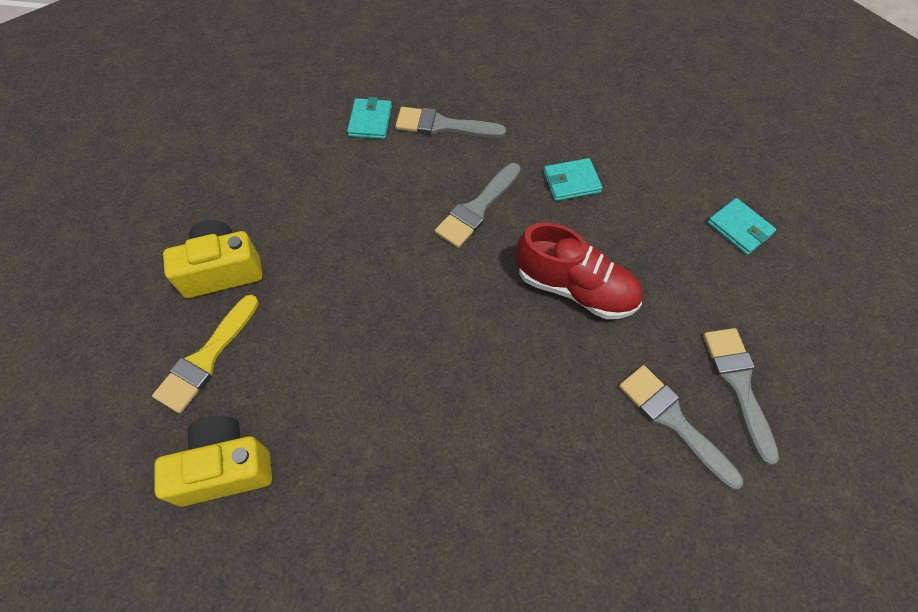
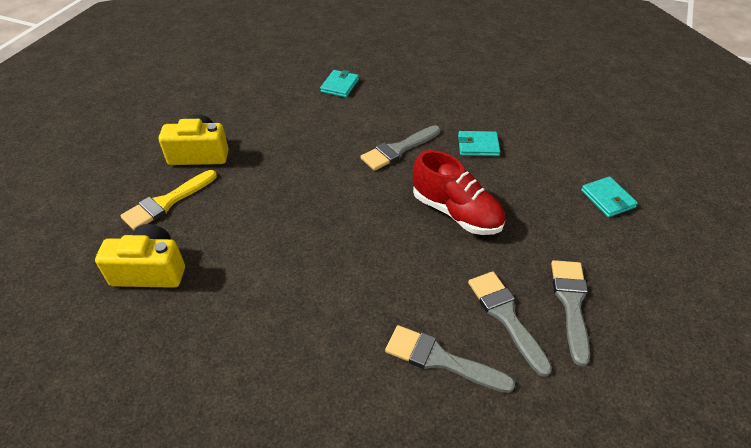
camera: 15 degrees right, 15 degrees down
grey brush [395,107,506,138] -> grey brush moved to [385,325,515,393]

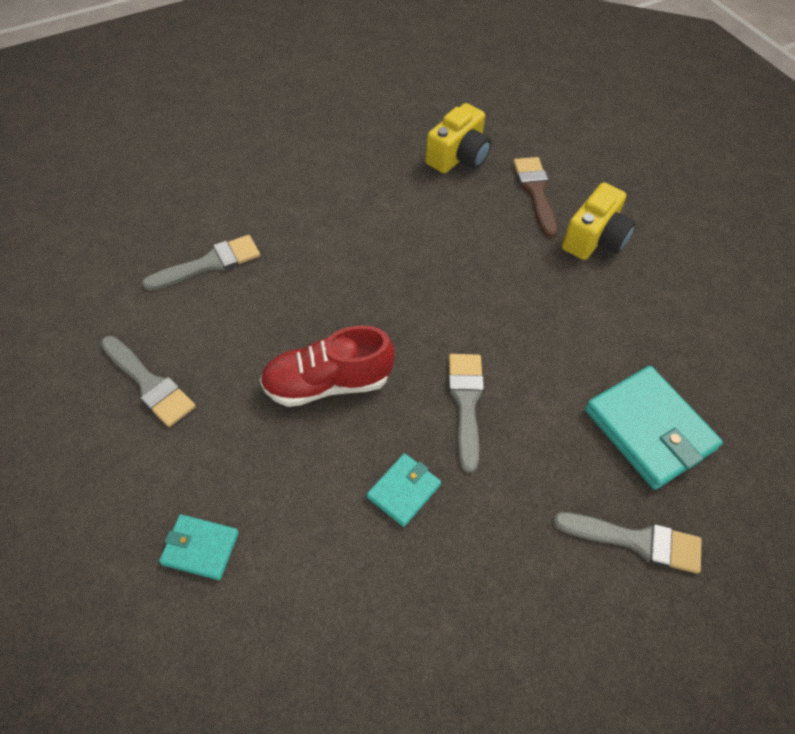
camera: 125 degrees right, 10 degrees up
yellow brush [120,170,217,230] -> brown brush [513,157,558,238]
turquoise wallet [320,70,359,98] -> turquoise wallet [585,366,723,490], size x1.88
grey brush [468,271,552,377] -> grey brush moved to [553,512,702,574]

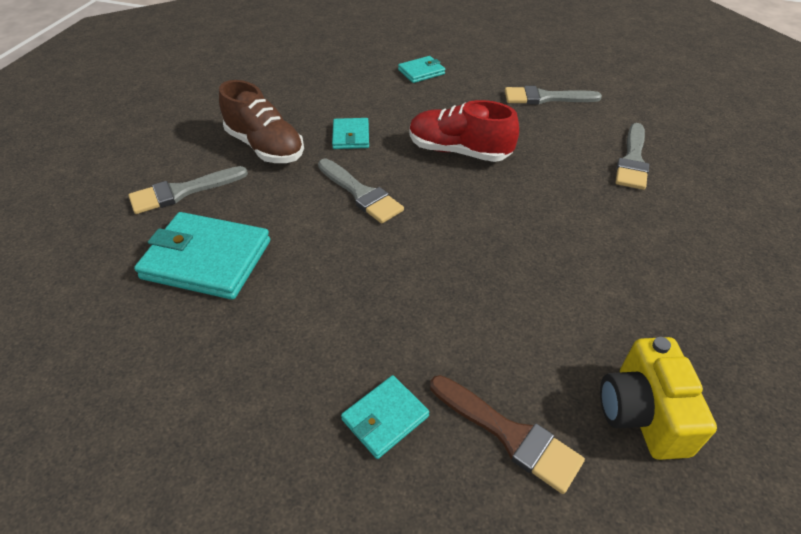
camera: 140 degrees right, 10 degrees down
red shoe [260,325,395,407] -> red shoe turned 105 degrees counterclockwise [409,100,519,162]
yellow camera [562,182,636,260] -> turquoise wallet [341,375,429,459]
none -> brown shoe [219,80,304,163]

